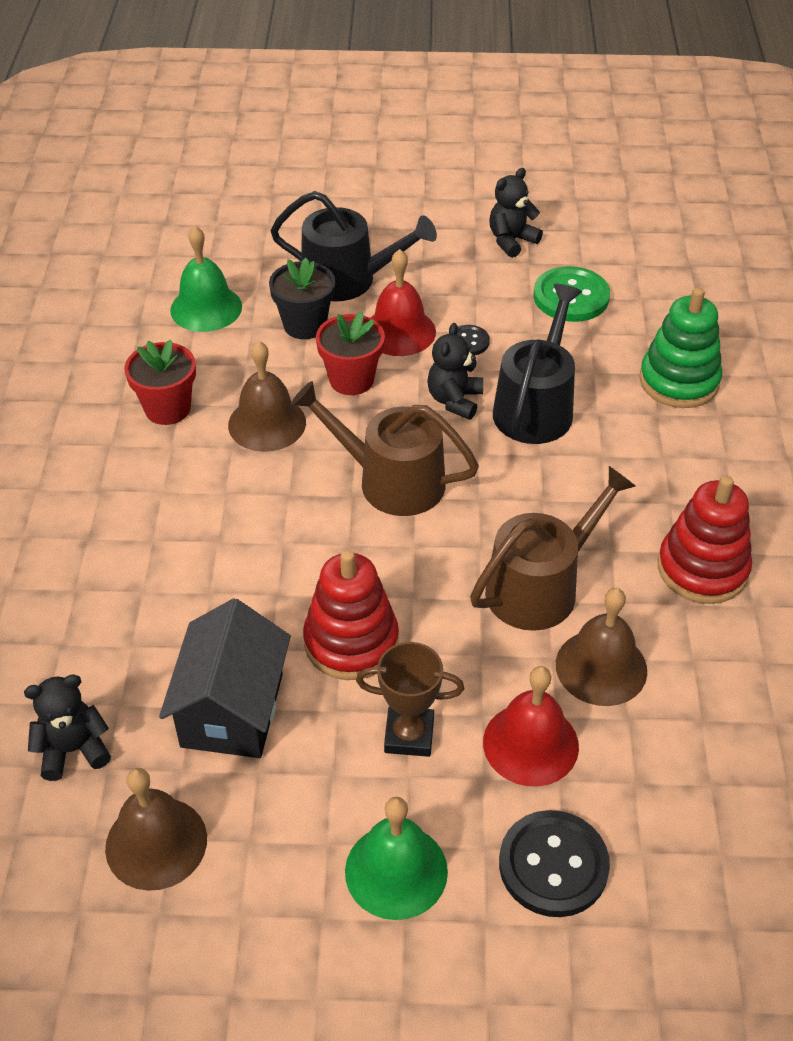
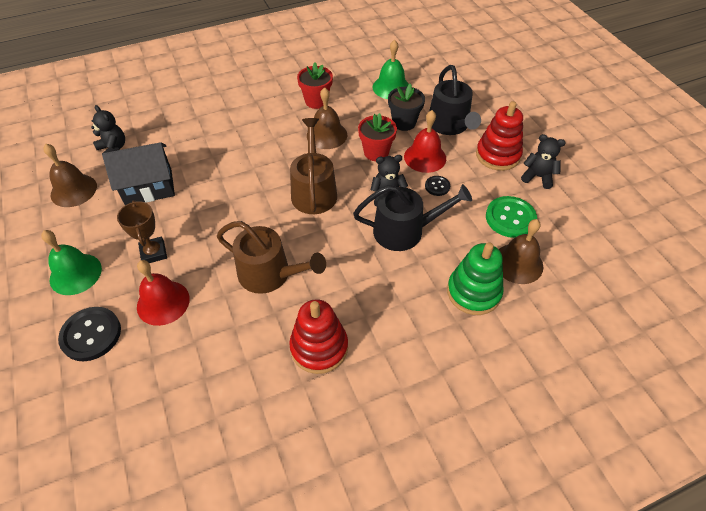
camera: 65 degrees right, 5 degrees up
red stacking toy [303,550,399,680] -> red stacking toy moved to [476,101,523,171]
brown bell [556,588,647,706] -> brown bell moved to [499,219,543,284]

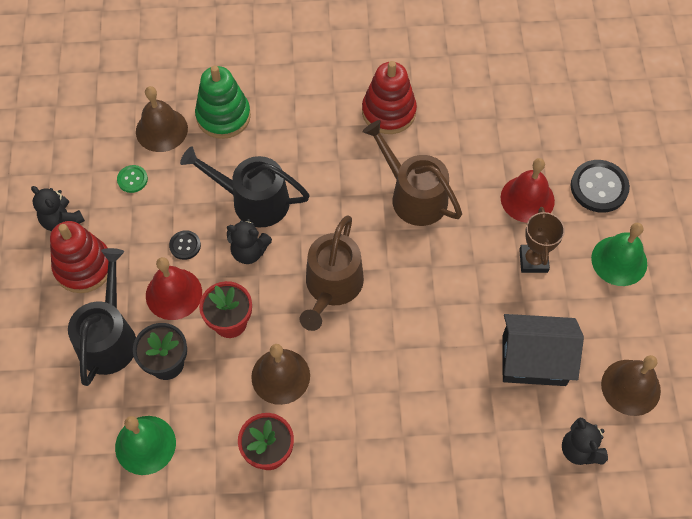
camera: 160 degrees left, 10 degrees up
green button [486,196,537,238] -> green button [117,165,148,193], size x0.53

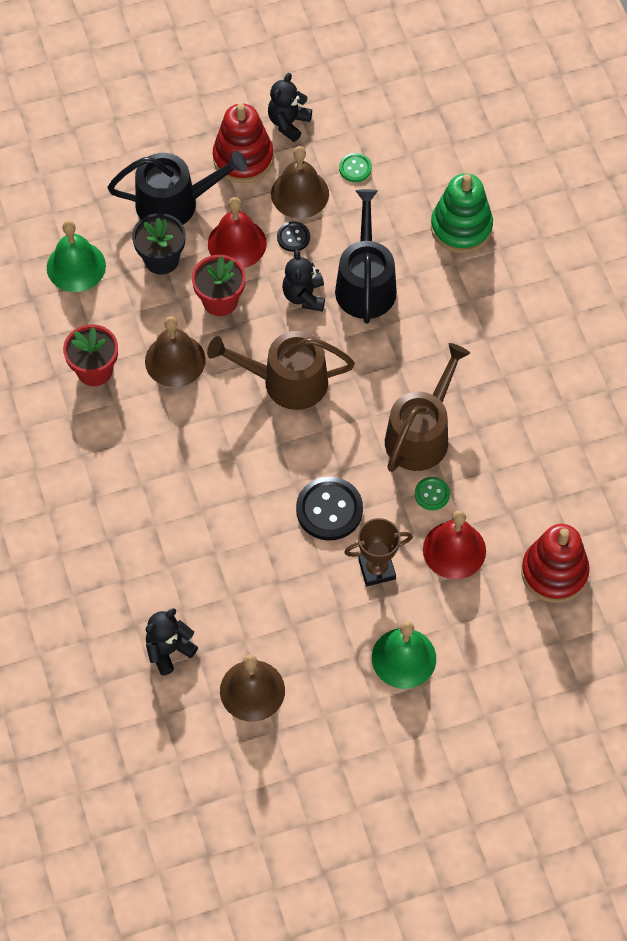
camera: 75 degrees right, 0 degrees up
brown bell [136,86,188,152] -> brown bell moved to [271,146,329,218]
red stacking toy [362,61,417,134] -> red stacking toy moved to [521,524,590,603]
black house [502,314,584,386] -> none
black button [571,160,630,213] -> black button moved to [296,477,363,541]
none -> green button [415,477,450,510]

